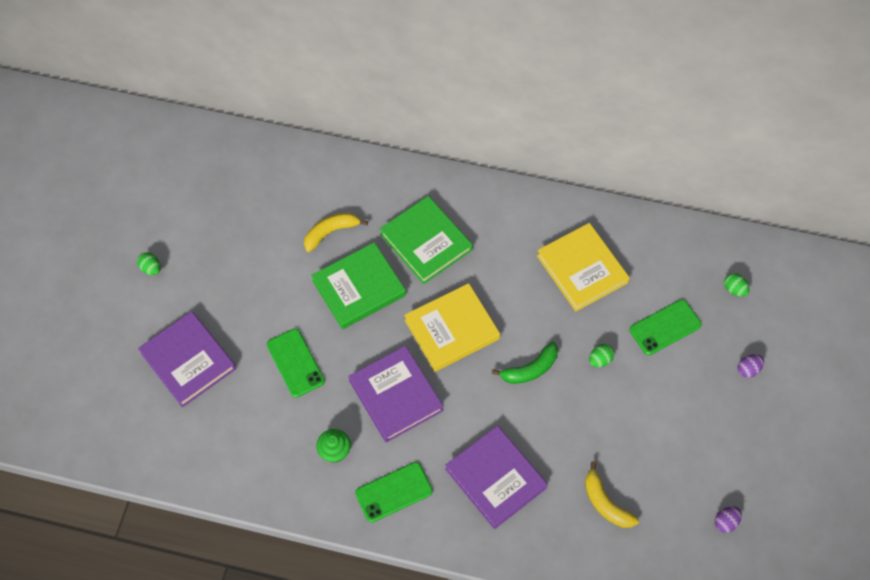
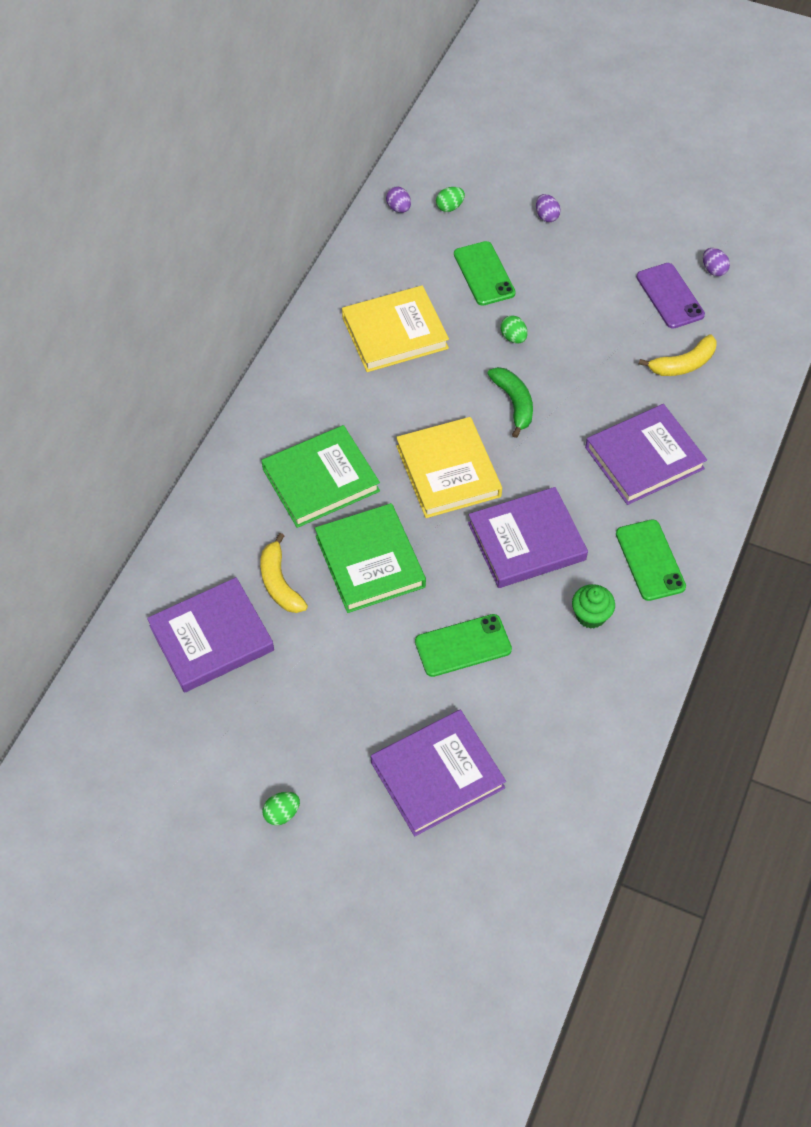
camera: 80 degrees left, 5 degrees down
none -> purple book [147,577,274,693]
none -> purple egg [386,187,411,213]
none -> purple phone [636,263,705,329]

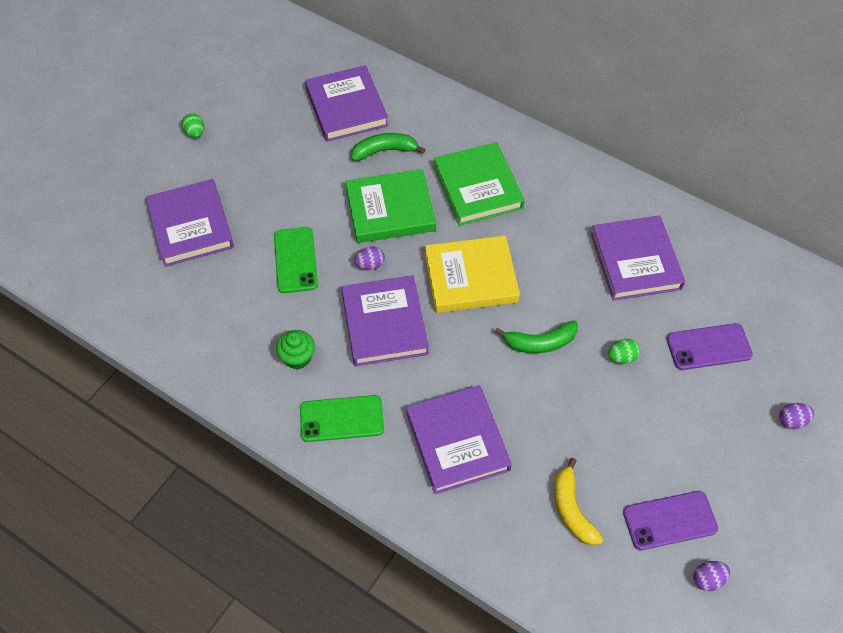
camera: 100 degrees right, 0 degrees up
yellow banana [260,533,308,613] -> green banana [351,133,426,161]
yellow book [342,285,449,372] -> purple book [591,215,685,301]
purple egg [386,187,411,213] -> purple egg moved to [354,246,385,270]
green egg [436,187,465,212] -> none
green phone [454,241,516,306] -> purple phone [666,323,753,370]

